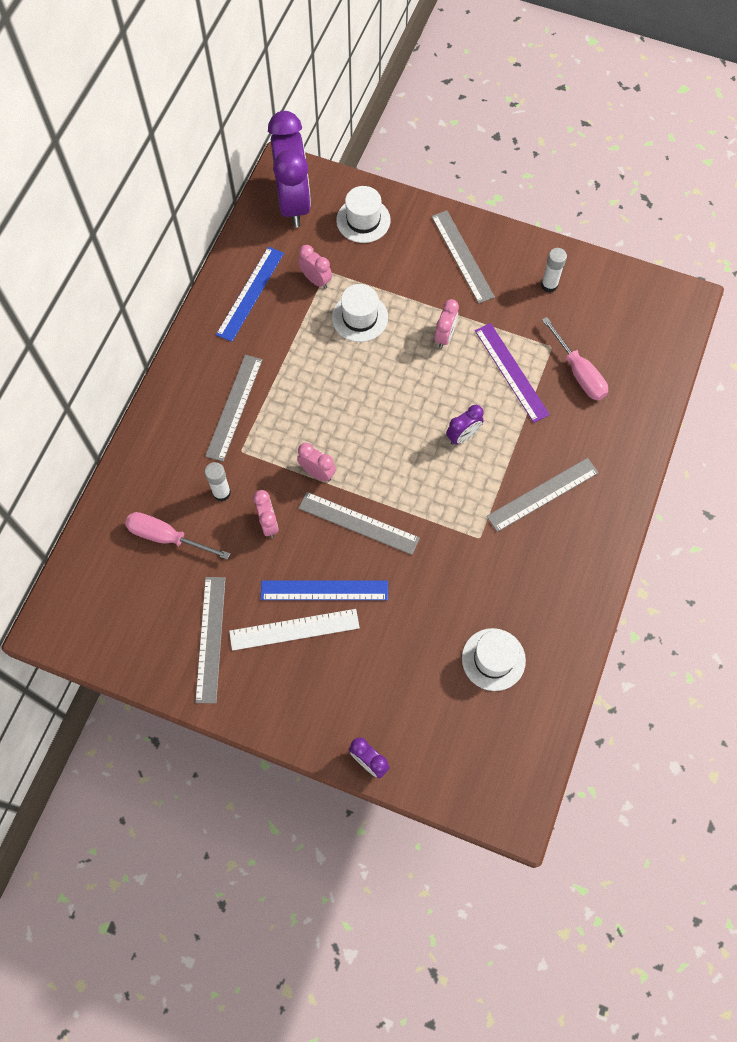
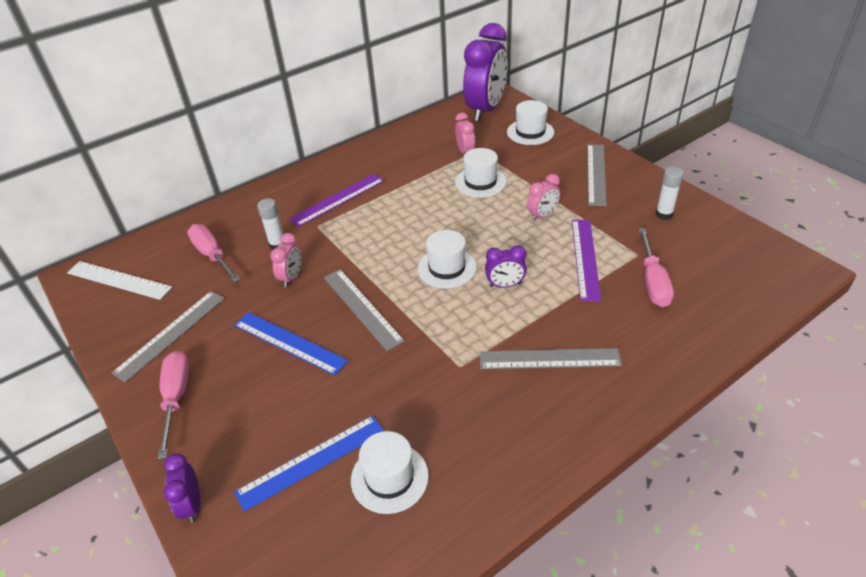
camera: 35 degrees right, 25 degrees down
grey ruler [205,355,263,462] -> purple ruler [289,174,384,227]
blue ruler [216,247,284,342] -> blue ruler moved to [234,416,384,512]
white ruler [229,609,360,651] -> white ruler moved to [67,261,172,300]
pink clock [297,443,336,481] -> none
none -> pink screwdriver [158,351,189,459]
none -> white hat [418,230,477,289]

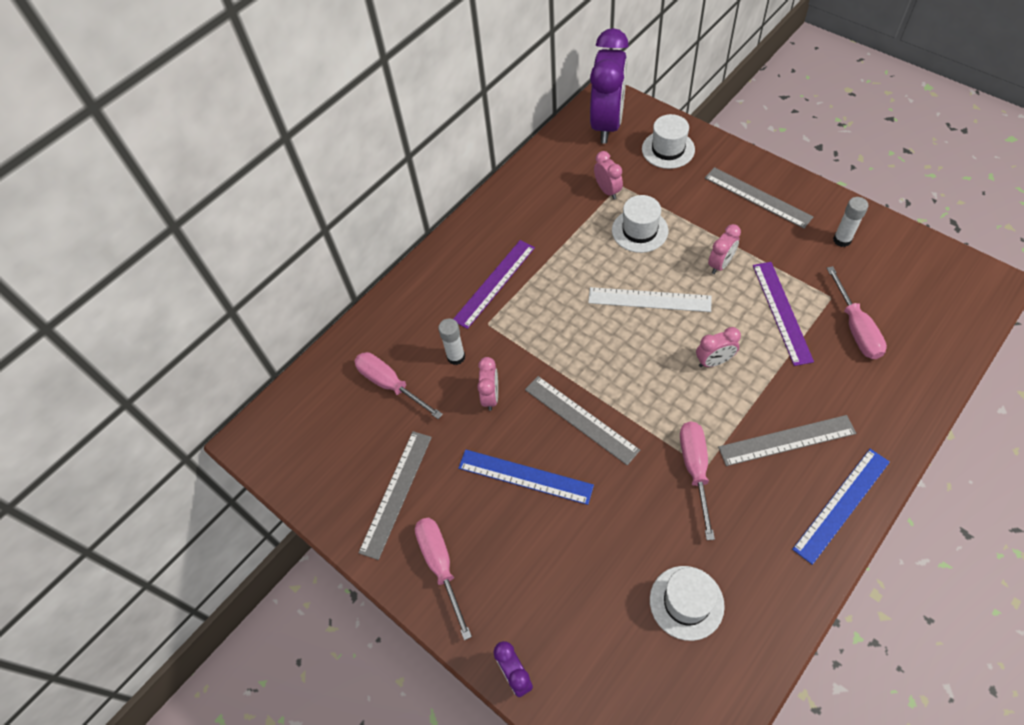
camera: 10 degrees left, 15 degrees up
white ruler [67,261,172,300] -> white ruler moved to [588,287,711,312]
blue ruler [234,416,384,512] -> blue ruler moved to [792,449,890,565]
white hat [418,230,477,289] -> none
purple clock [485,245,527,288] -> pink clock [696,327,741,367]
grey ruler [587,144,607,206] -> grey ruler turned 45 degrees counterclockwise [705,167,813,229]
none -> pink screwdriver [680,422,715,540]

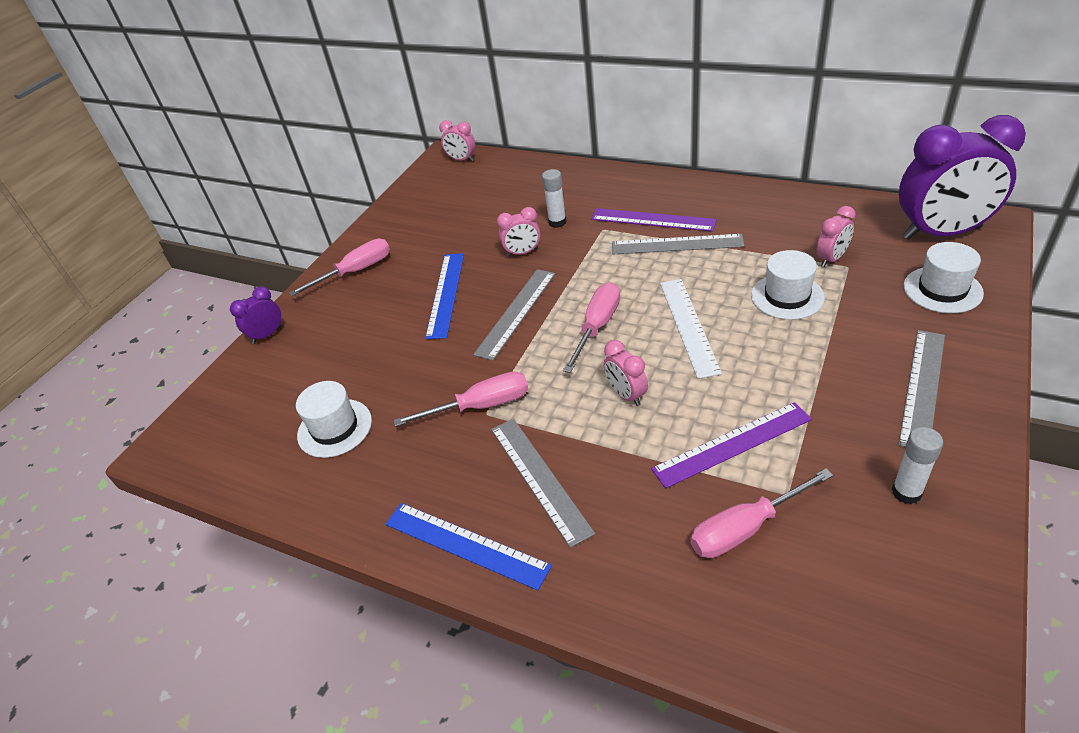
camera: 75 degrees right, 15 degrees down
pink screwdriver [355,352,443,419] -> pink screwdriver moved to [563,283,620,373]
grey ruler [358,431,432,560] -> grey ruler moved to [612,234,744,255]
pink clock [708,224,741,274] -> pink clock moved to [439,120,475,161]

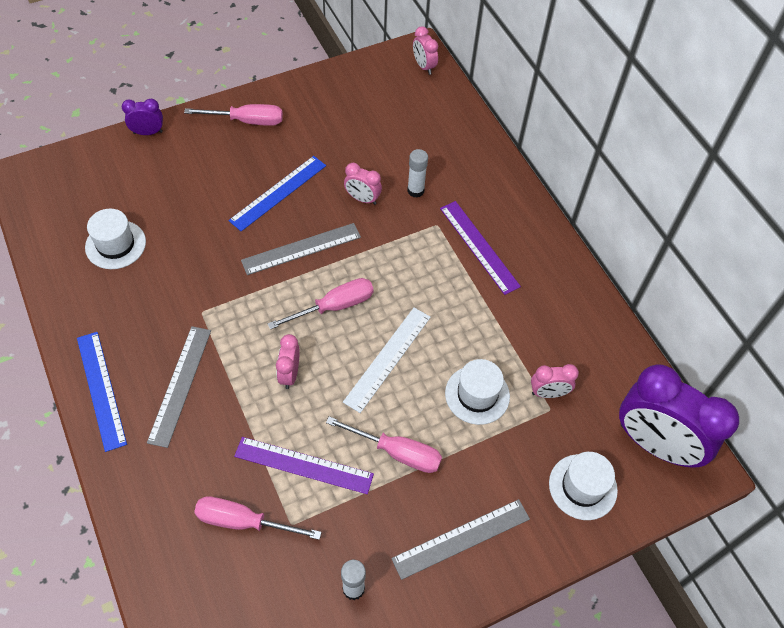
camera: 30 degrees right, 15 degrees up
pink screwdriver [393,371,528,427] -> pink screwdriver moved to [326,416,442,473]
grey ruler [612,234,744,255] -> none

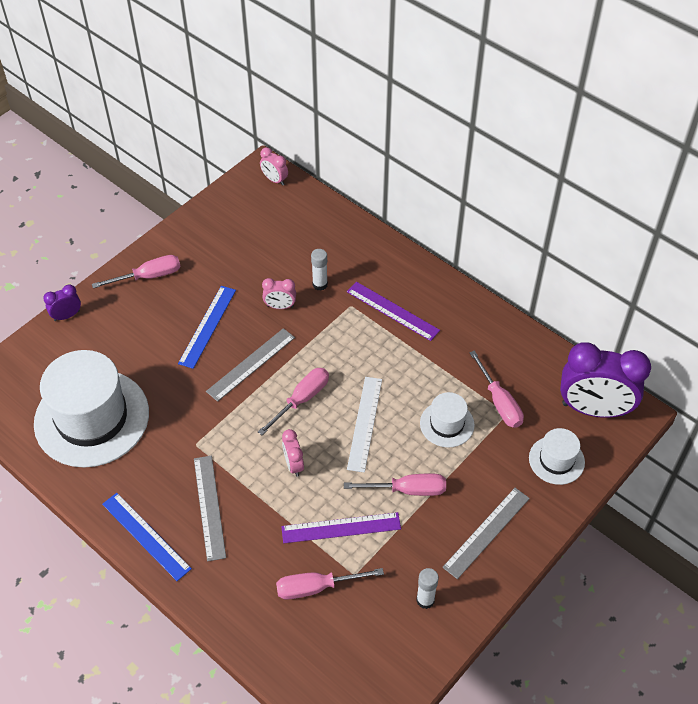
camera: 20 degrees left, 5 degrees down
white hat [85,209,146,269] -> white hat [34,350,149,468], size x2.10
pink clock [531,364,579,398] -> pink screwdriver [469,350,524,428]

